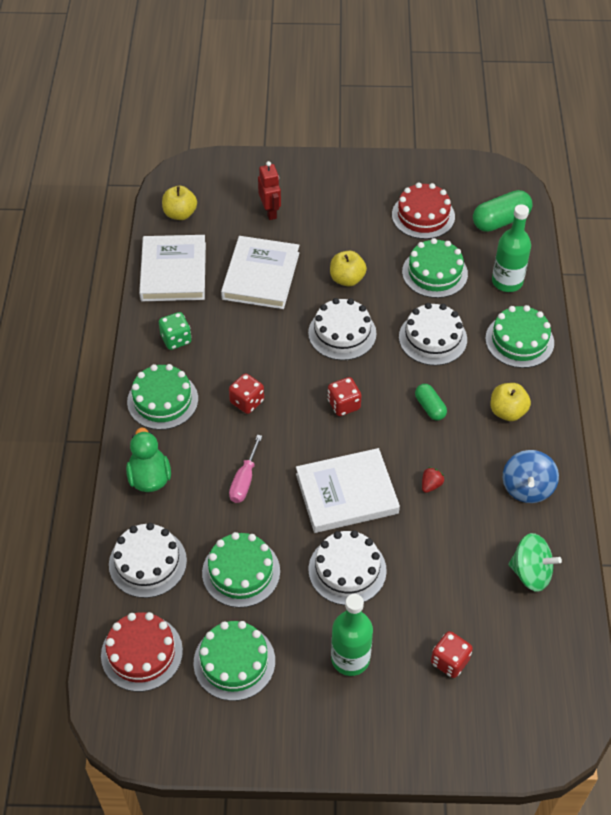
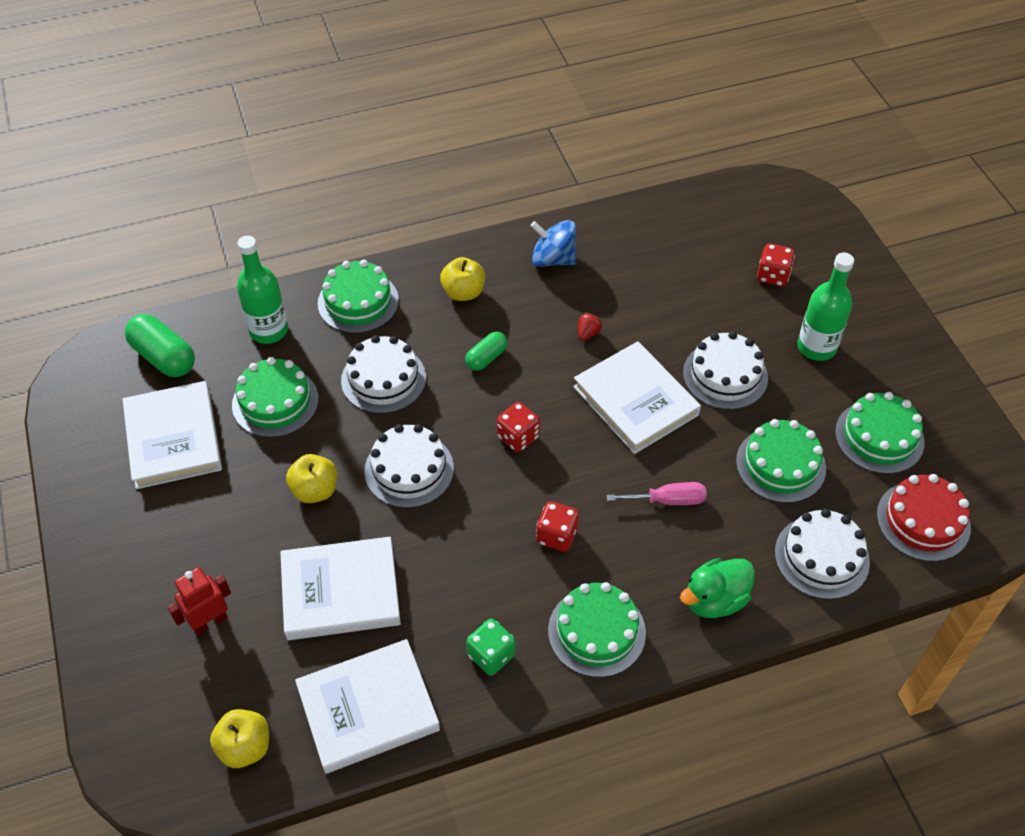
camera: 110 degrees left, 0 degrees up
red cake [392,182,455,239] -> white book [123,381,222,489]
red strawberry [422,467,444,493] -> red strawberry turned 105 degrees clockwise [578,313,602,341]
blue spinning top [503,450,559,503] -> blue spinning top turned 150 degrees counterclockwise [531,220,576,267]
green spinning top [508,533,562,592] -> none

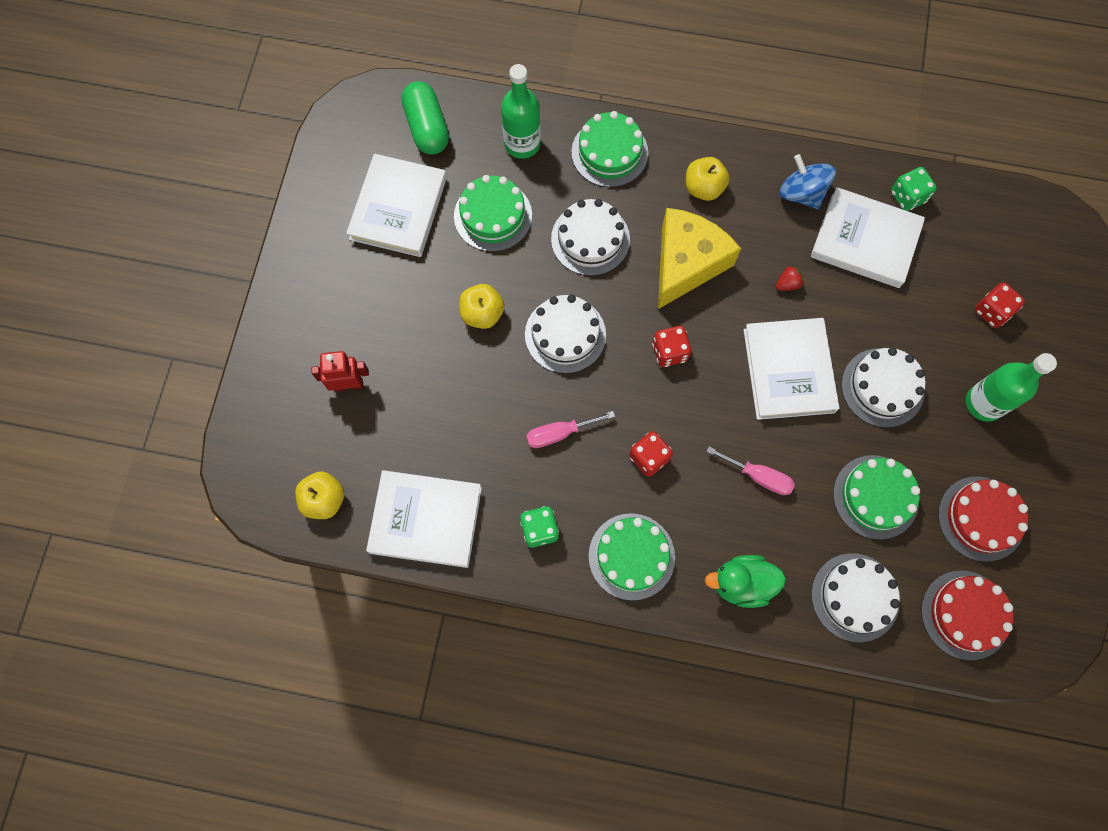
camera: 30 degrees right, 20 degrees up
white book [280,537,401,640] -> white book moved to [811,187,925,288]
green capsule [465,331,508,371] -> yellow cheese [658,208,741,309]
green cake [835,392,925,474] -> red cake [938,477,1028,562]
none -> pink screwdriver [526,411,615,448]
none -> green dice [891,167,937,211]

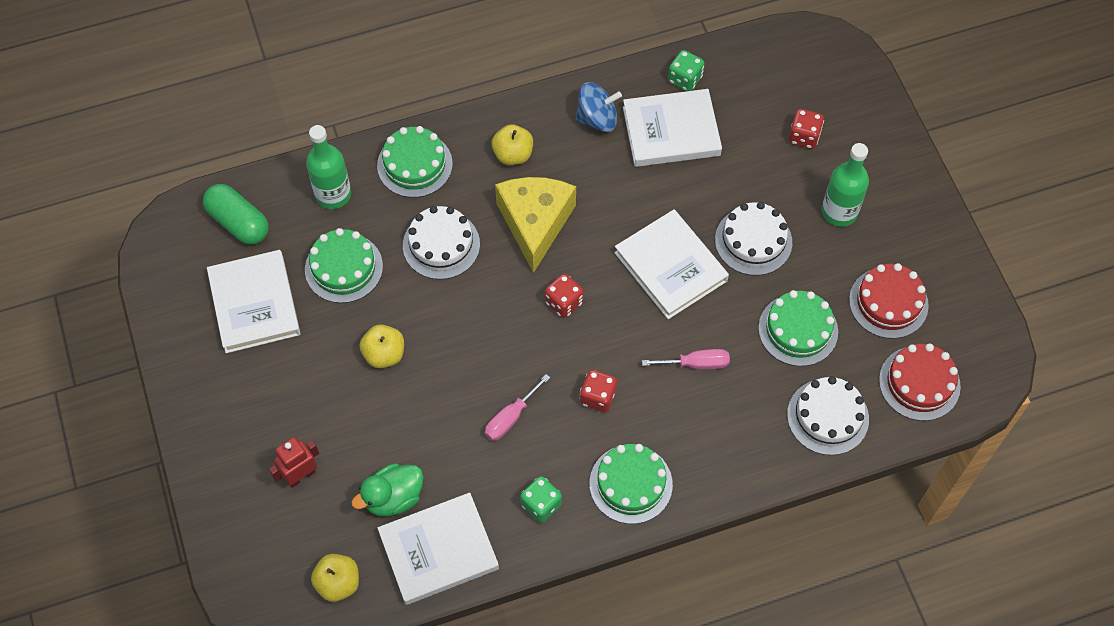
camera: 30 degrees left, 10 degrees down
white cake [525,295,606,373] -> none
green duck [705,555,786,608] -> green duck moved to [351,463,423,516]
red strawberry [776,265,804,291] -> none
blue spinning top [779,154,836,209] -> blue spinning top turned 150 degrees clockwise [575,82,622,132]

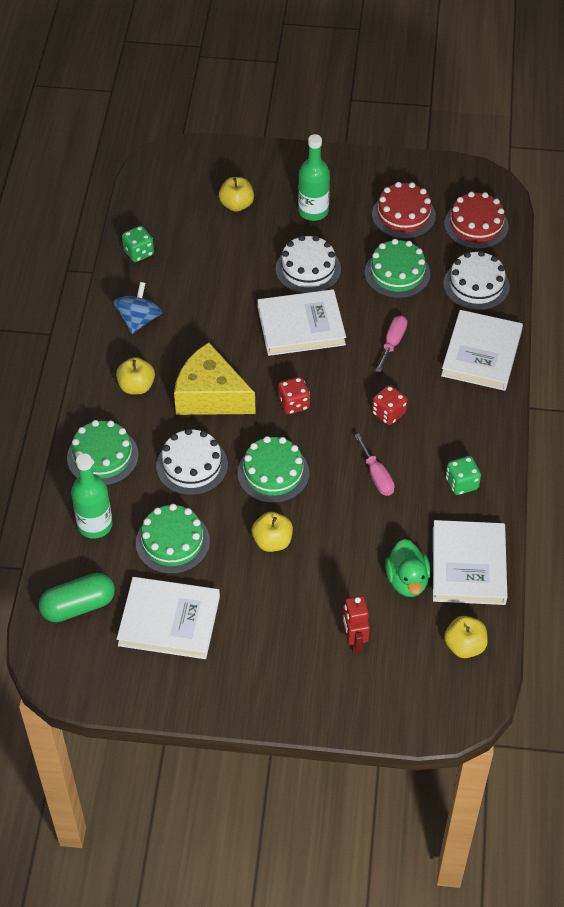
camera: 65 degrees left, 10 degrees down
green cake [590,444,673,524] -> green cake moved to [237,436,309,503]
white book [623,89,722,167] -> white book moved to [441,310,523,391]
red dice [789,109,824,149] -> yellow apple [219,177,254,212]

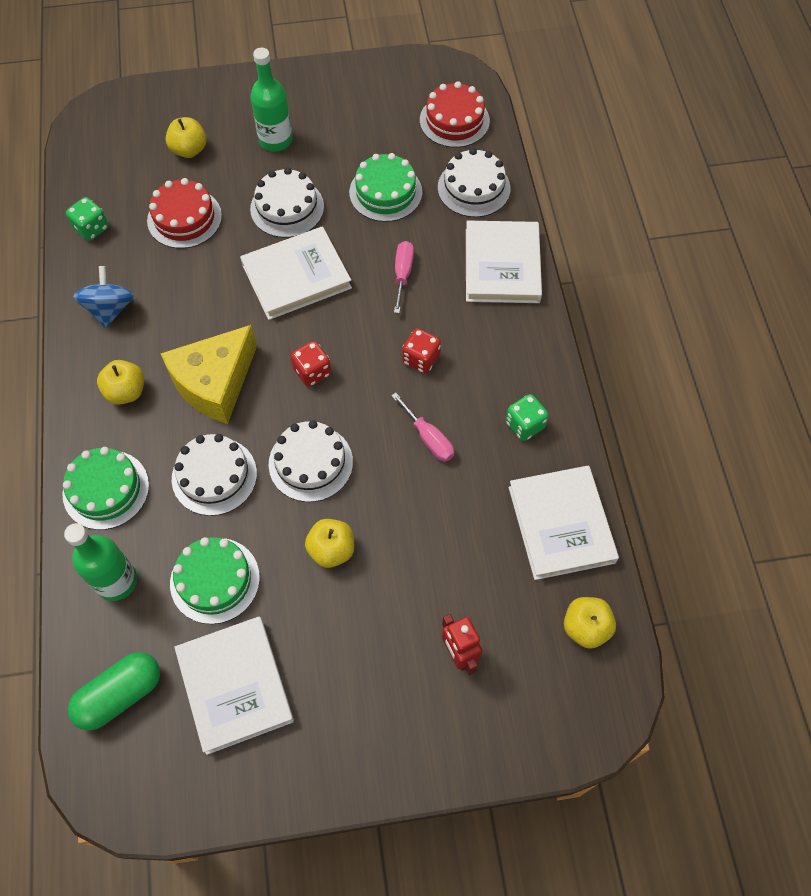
camera: 15 degrees left, 10 degrees up
white book [117,577,220,659] -> white book turned 75 degrees clockwise [174,617,294,755]
yellow cheese [174,343,256,415] -> yellow cheese turned 60 degrees counterclockwise [160,325,257,424]
green cake [237,436,309,503] -> white cake [269,420,353,502]
red cake [372,182,436,239] -> red cake moved to [147,178,222,249]
green duck [385,539,431,597] -> none

